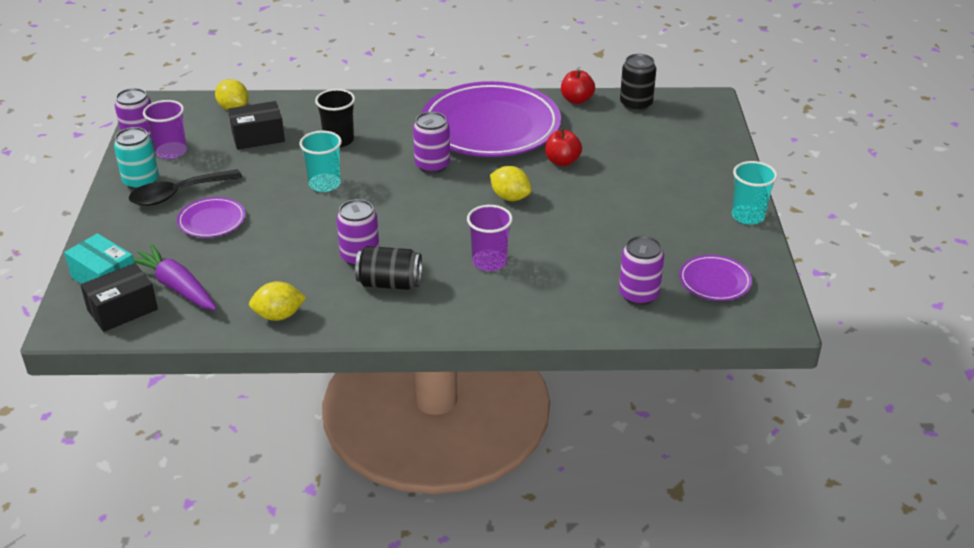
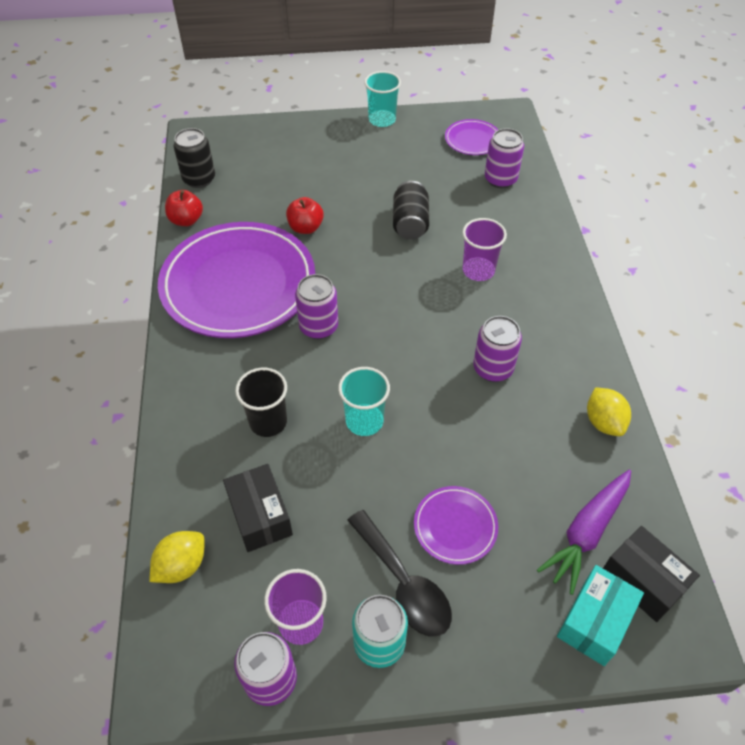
camera: 95 degrees left, 15 degrees up
black can [355,246,422,290] -> black can moved to [393,181,429,239]
yellow lemon [490,166,531,201] -> none

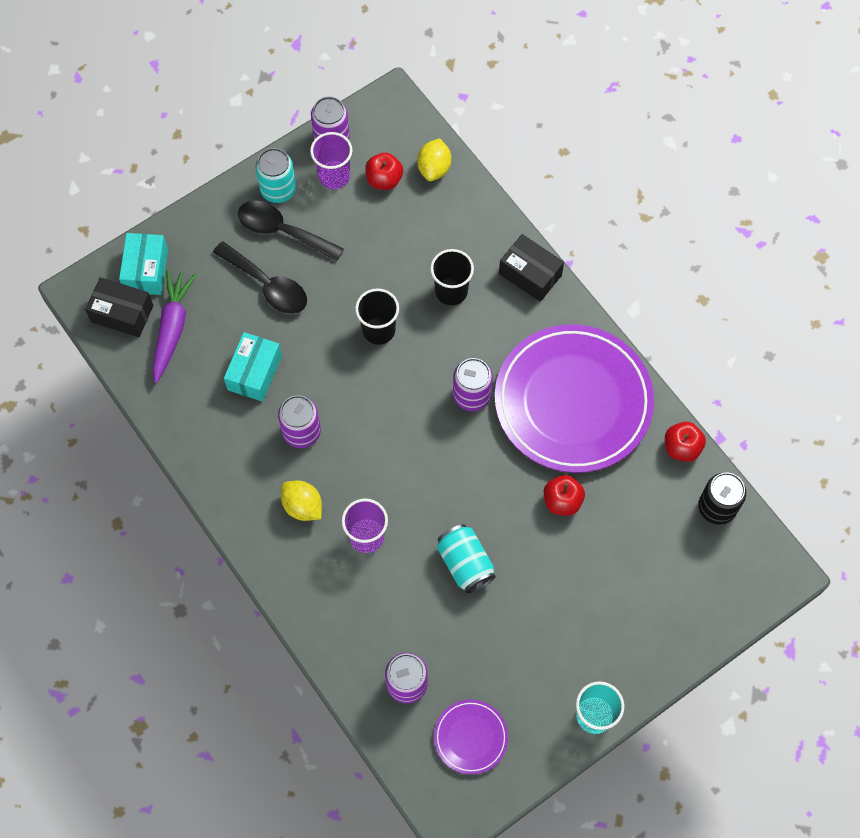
camera: 150 degrees right, 15 degrees up
black box [223,464,293,552] -> black box moved to [499,234,564,302]
turquoise cup [338,367,390,436] -> black cup [355,288,399,345]
black can [393,181,429,239] -> turquoise can [437,524,496,594]
purple plate [414,486,498,565] -> black spoon [213,241,307,314]
yellow lemon [587,387,631,436] -> yellow lemon moved to [281,480,322,521]
none -> turquoise box [224,332,282,402]
none -> red apple [365,153,403,190]

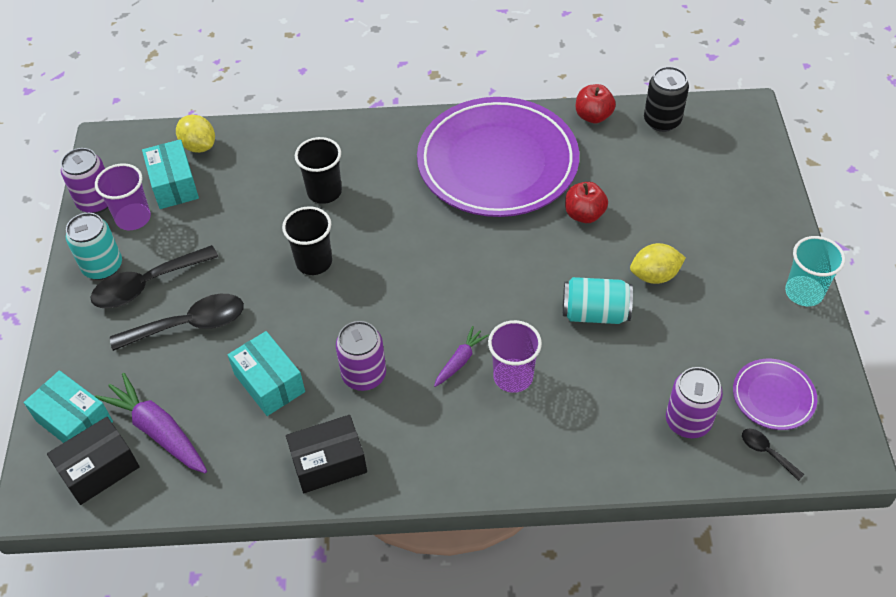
camera: 55 degrees left, 15 degrees down
yellow lemon [281,480,322,521] -> yellow lemon moved to [630,243,686,284]
red apple [365,153,403,190] -> turquoise box [142,139,199,209]
purple can [453,358,493,411] -> none
black box [499,234,564,302] -> black box moved to [286,415,367,493]
none -> purple carrot [434,326,489,387]
none -> black spoon [742,429,805,481]

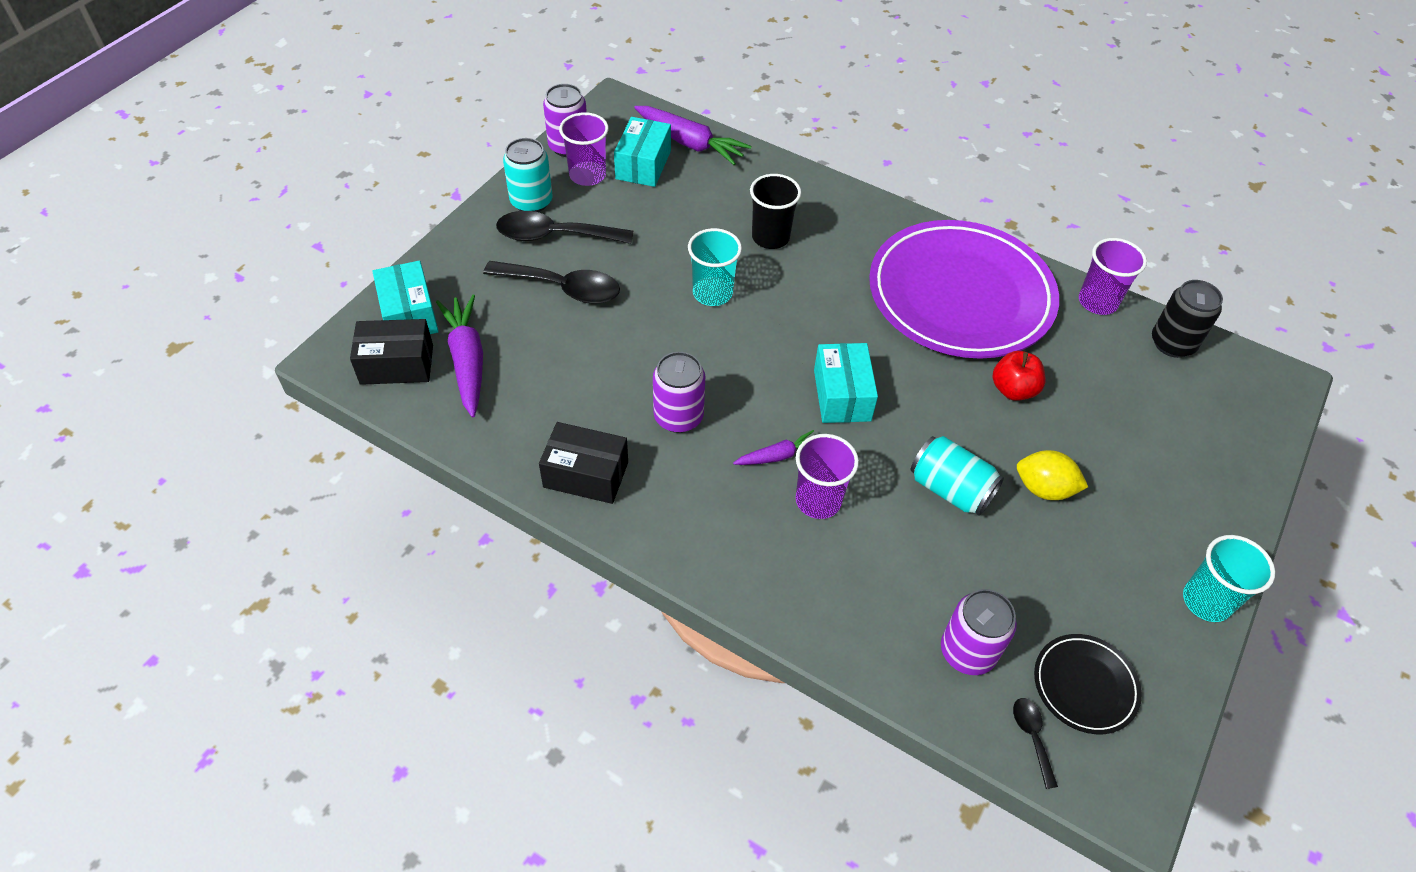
camera: 30 degrees right, 0 degrees up
yellow lemon [176,115,215,153] -> purple carrot [634,106,752,165]
turquoise box [228,331,305,416] -> turquoise box moved to [814,343,878,423]
black cup [282,206,332,275] -> turquoise cup [688,228,742,306]
red apple [576,84,616,123] -> purple cup [1079,238,1147,315]
purple plate [733,359,817,430] -> black plate [1034,634,1142,734]

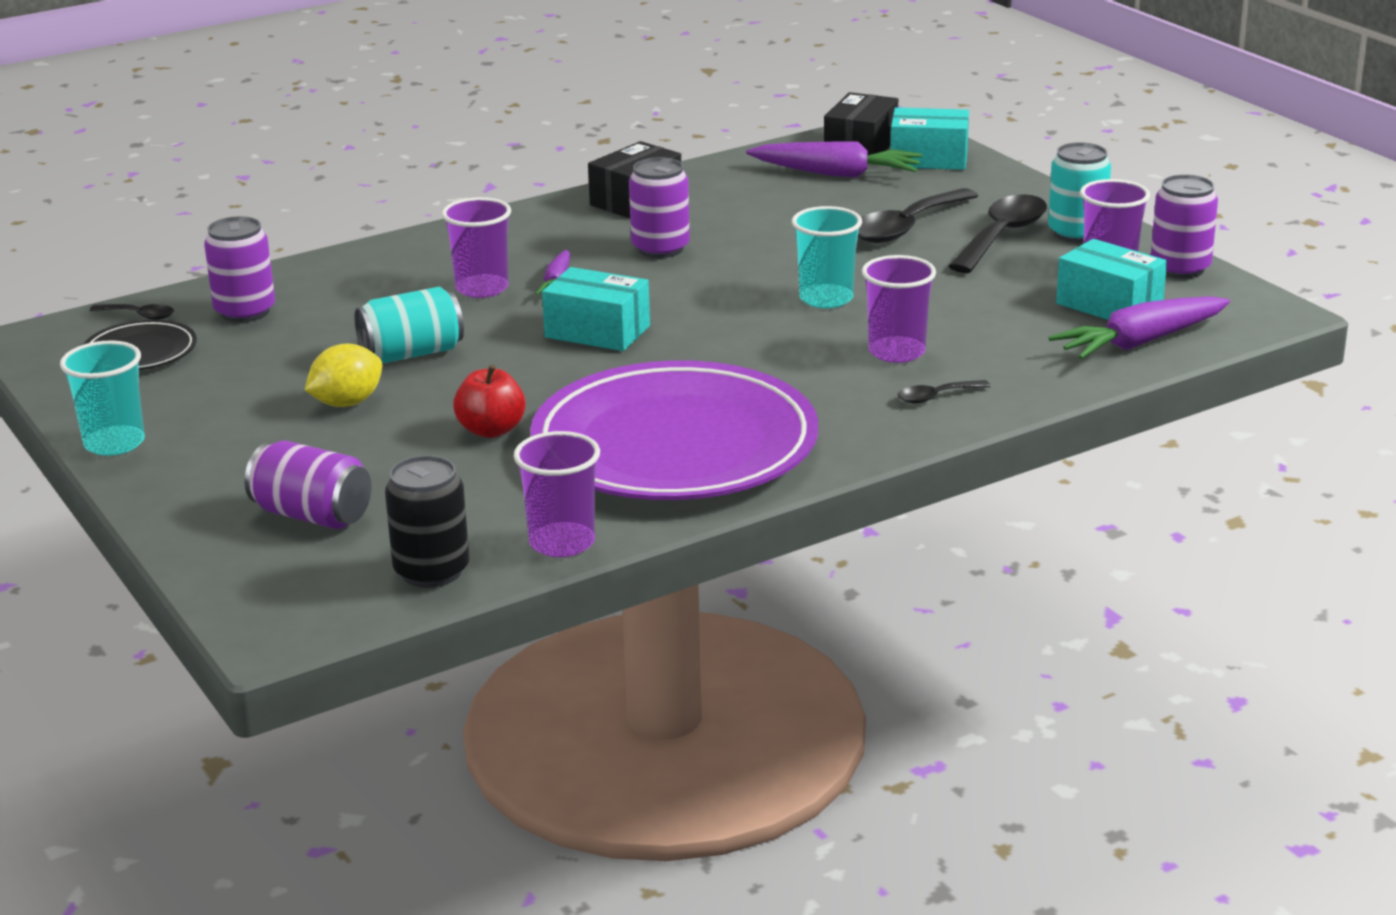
camera: 120 degrees right, 25 degrees down
black cup [750,174,801,249] -> purple cup [862,255,936,363]
none -> purple can [245,441,372,529]
none -> black spoon [898,380,991,403]

